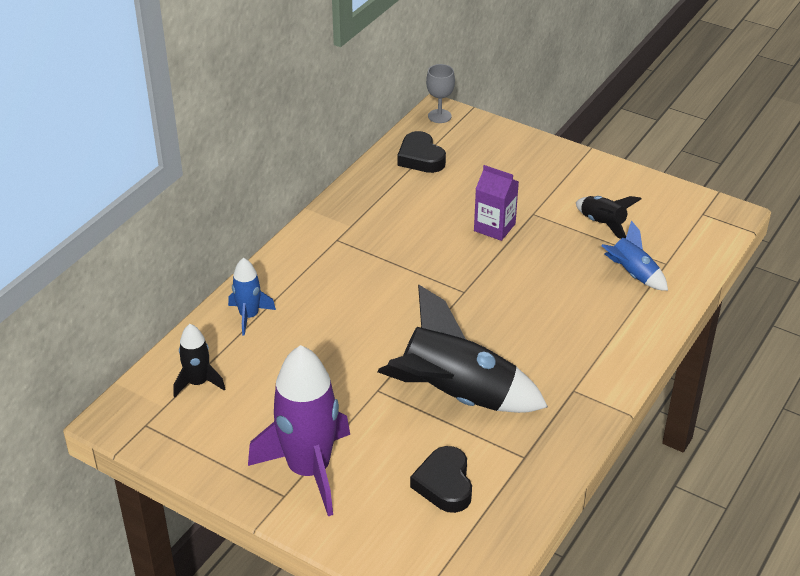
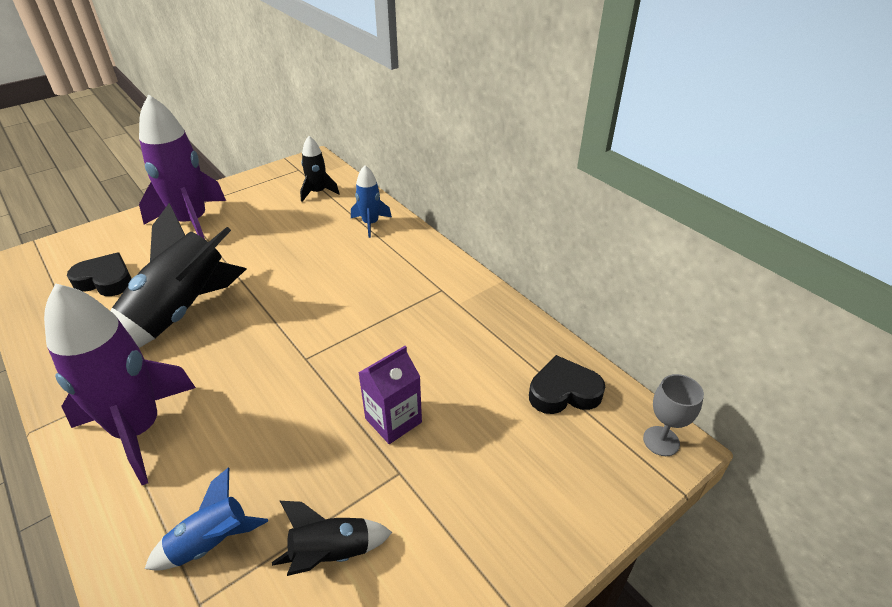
camera: 110 degrees right, 0 degrees up
none -> purple rocket [44,284,196,485]

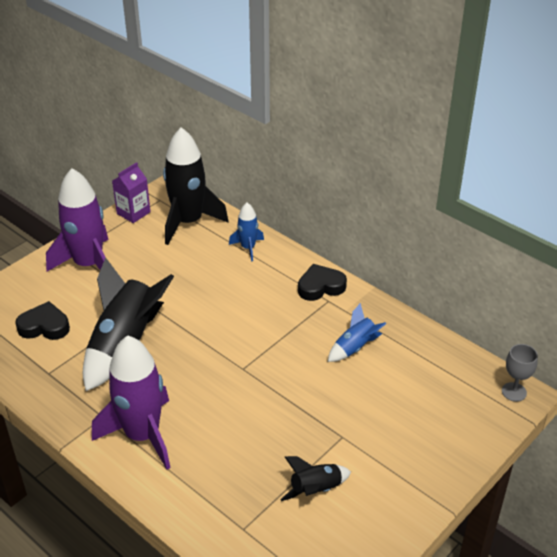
camera: 10 degrees left, 0 degrees up
blue rocket [145,468,268,571] -> blue rocket moved to [328,303,386,362]
black rocket [300,136,339,202] -> black rocket [163,127,229,245], size x2.00
purple carton [358,346,422,444] -> purple carton moved to [112,162,151,223]
black heart [529,355,605,414] -> black heart moved to [298,264,347,301]

